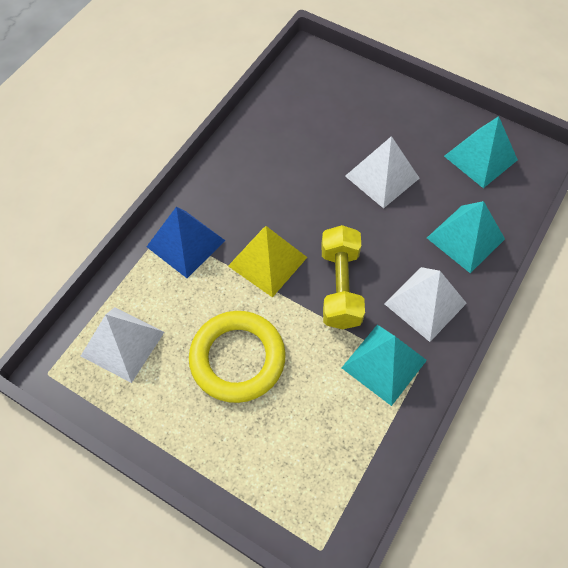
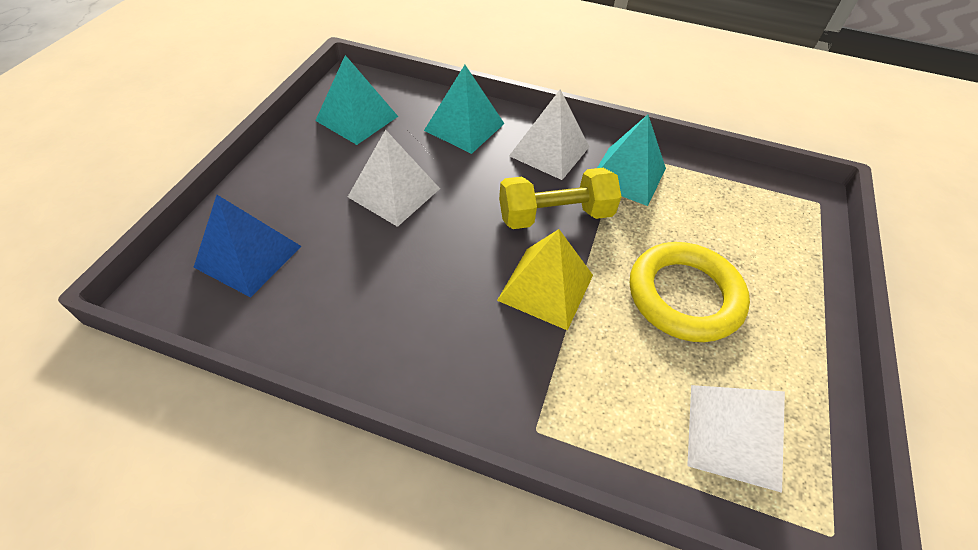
camera: 105 degrees left, 10 degrees down
blue pyramid [147,207,225,278] -> blue pyramid moved to [193,195,301,298]

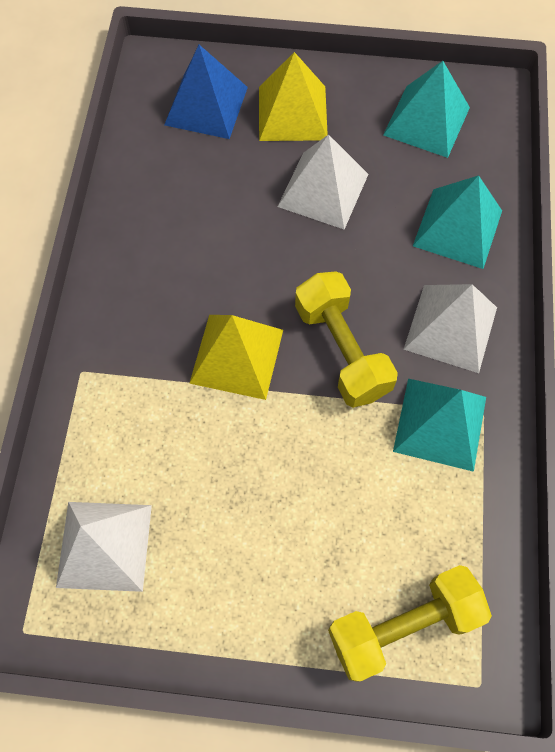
camera: 80 degrees right, 15 degrees up
yellow ring [630,242,750,342] -> none
none -> yellow pyramid [259,52,328,141]
none -> yellow dumbbell [328,565,492,682]

